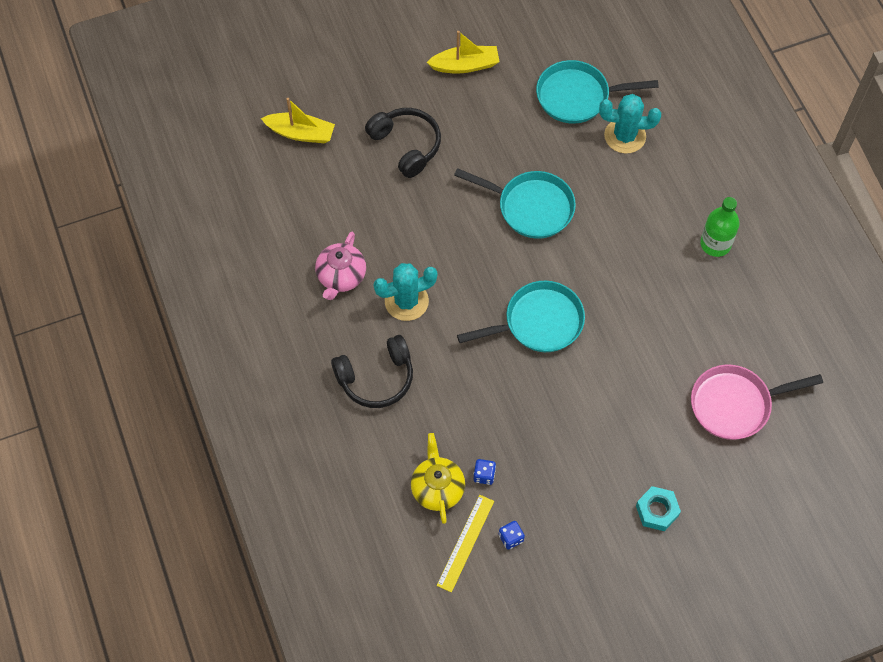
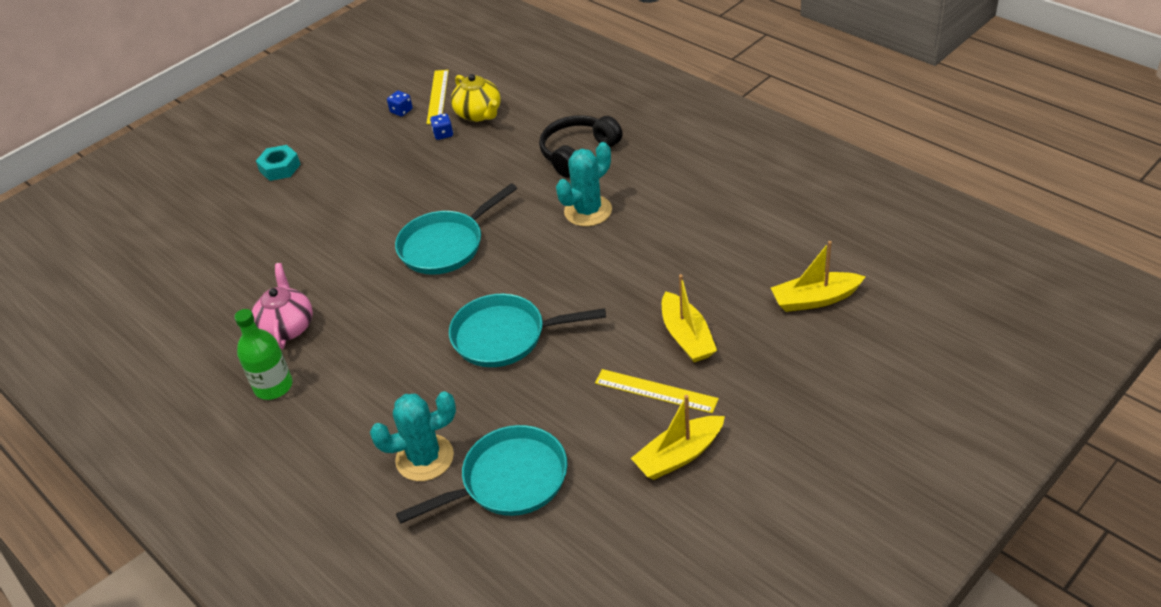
camera: 160 degrees right, 20 degrees down
pink teapot [315,232,366,300] -> pink teapot moved to [252,263,313,349]
black headphones [365,108,441,178] -> yellow boat [662,274,717,362]
pink pan [691,365,823,440] -> none
none -> yellow ruler [595,369,719,413]

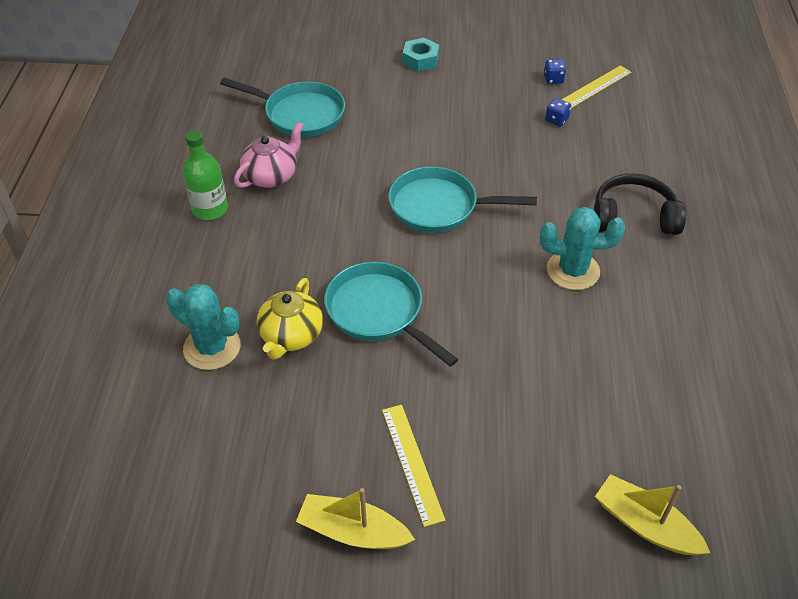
camera: 45 degrees right, 5 degrees up
turquoise pan [396,425,568,524] -> turquoise pan moved to [220,78,345,137]
yellow teapot [451,74,501,122] -> yellow teapot moved to [257,278,323,360]
yellow boat [662,274,717,362] -> none

